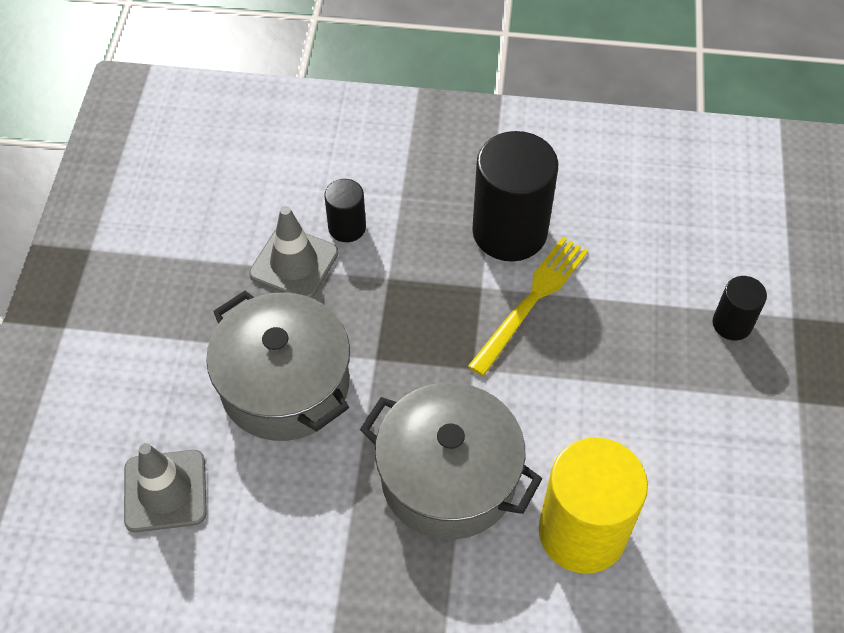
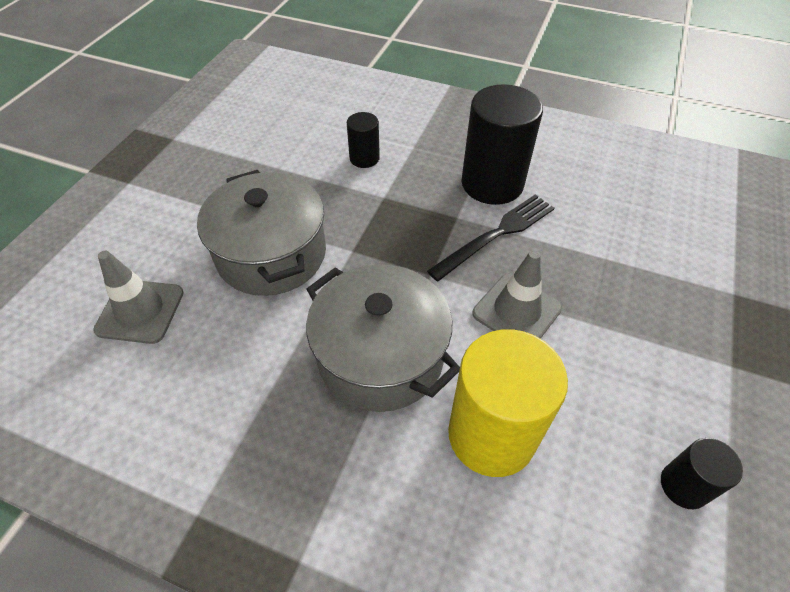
camera: 15 degrees right, 5 degrees down
grey traffic cone [249,206,339,298] -> grey traffic cone moved to [472,250,562,339]
yellow fork [468,237,588,376] -> black fork [427,194,554,281]
black cylinder [713,276,767,340] -> black cylinder moved to [661,438,743,509]

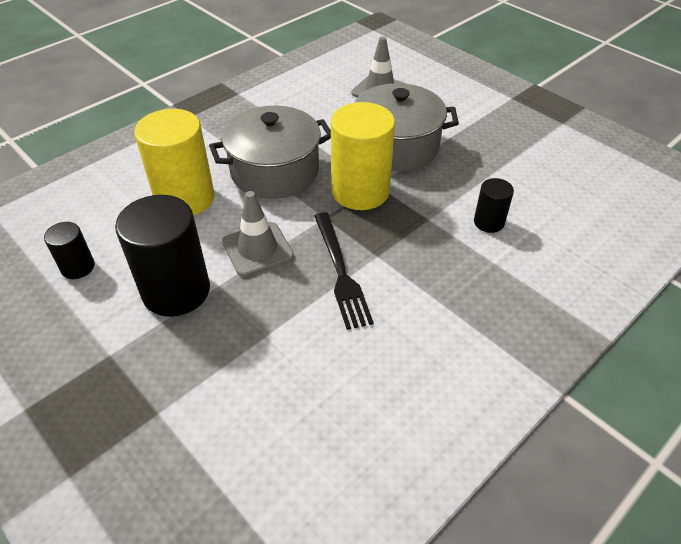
camera: 115 degrees right, 5 degrees down
black cylinder [462,84,543,205] -> black cylinder moved to [115,195,210,317]
none -> yellow cylinder [331,102,395,210]

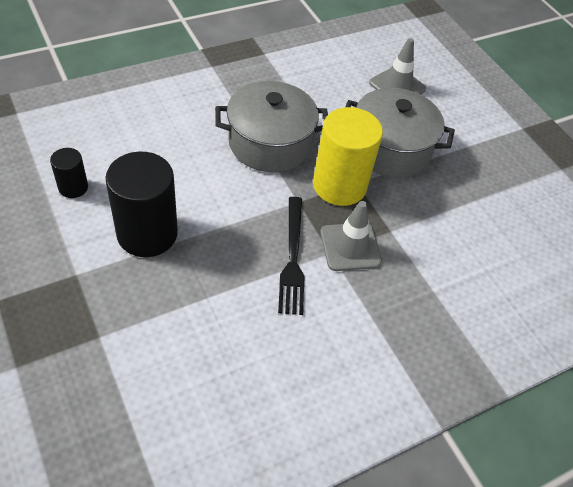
camera: 10 degrees right, 5 degrees up
yellow cylinder [134,109,215,216] -> none
grey traffic cone [222,191,294,277] -> grey traffic cone moved to [320,201,382,271]
black cylinder [474,178,514,233] -> none

